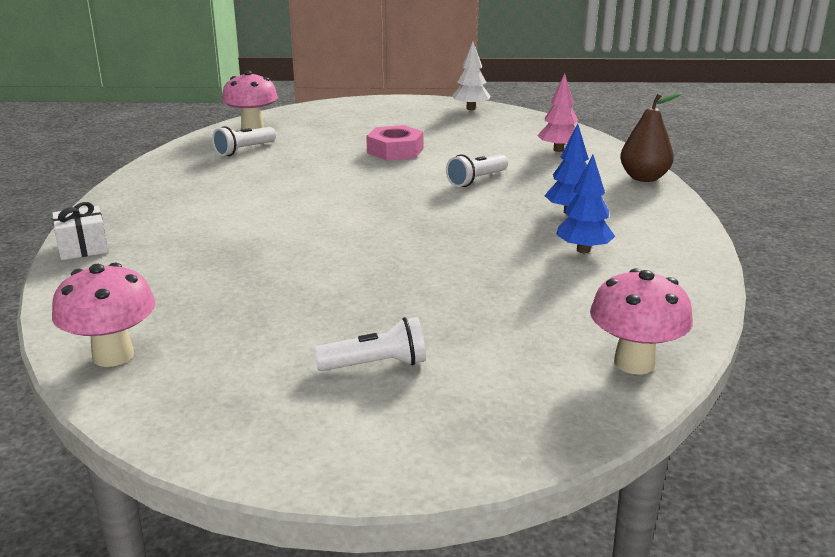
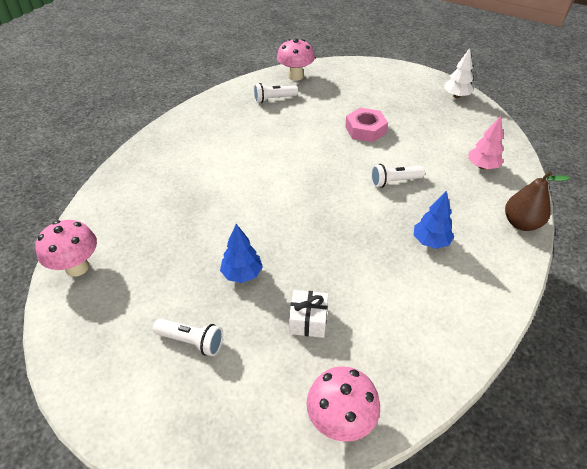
camera: 30 degrees right, 20 degrees up
white gift [52,202,108,260] -> white gift moved to [289,290,328,338]
blue tree [556,155,615,253] -> blue tree moved to [220,224,263,283]

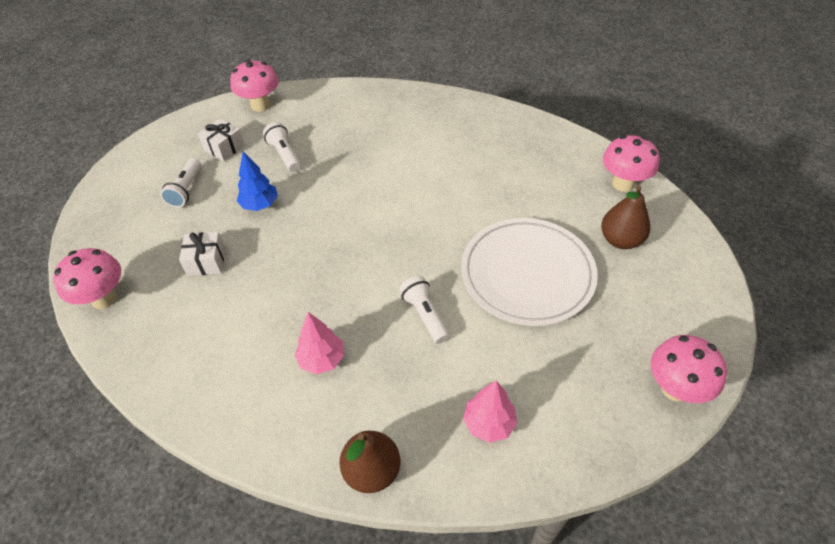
camera: 80 degrees right, 5 degrees up
white flashlight [253,83,298,103] -> white flashlight moved to [263,122,300,172]
pink nut [345,108,388,142] -> white plate [461,218,598,326]
blue tree [414,191,454,249] -> pink tree [295,312,344,374]
white tree [444,48,474,98] -> pink mushroom [651,335,727,403]
none -> white gift [198,118,245,161]
none -> brown pear [601,185,651,249]

